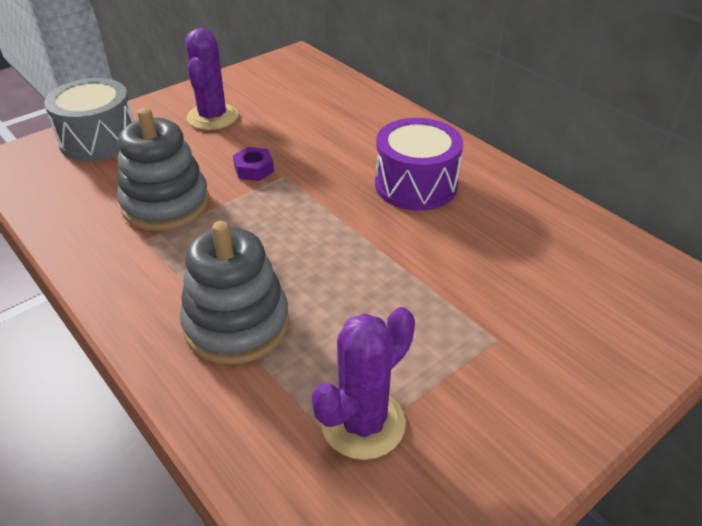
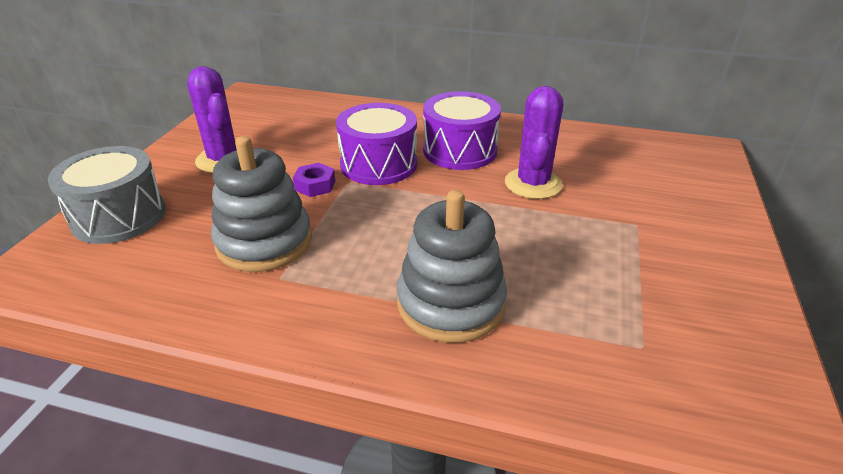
camera: 35 degrees left, 5 degrees down
purple cactus [312,307,415,460] -> purple cactus moved to [505,86,563,199]
none -> purple drum [336,103,417,185]

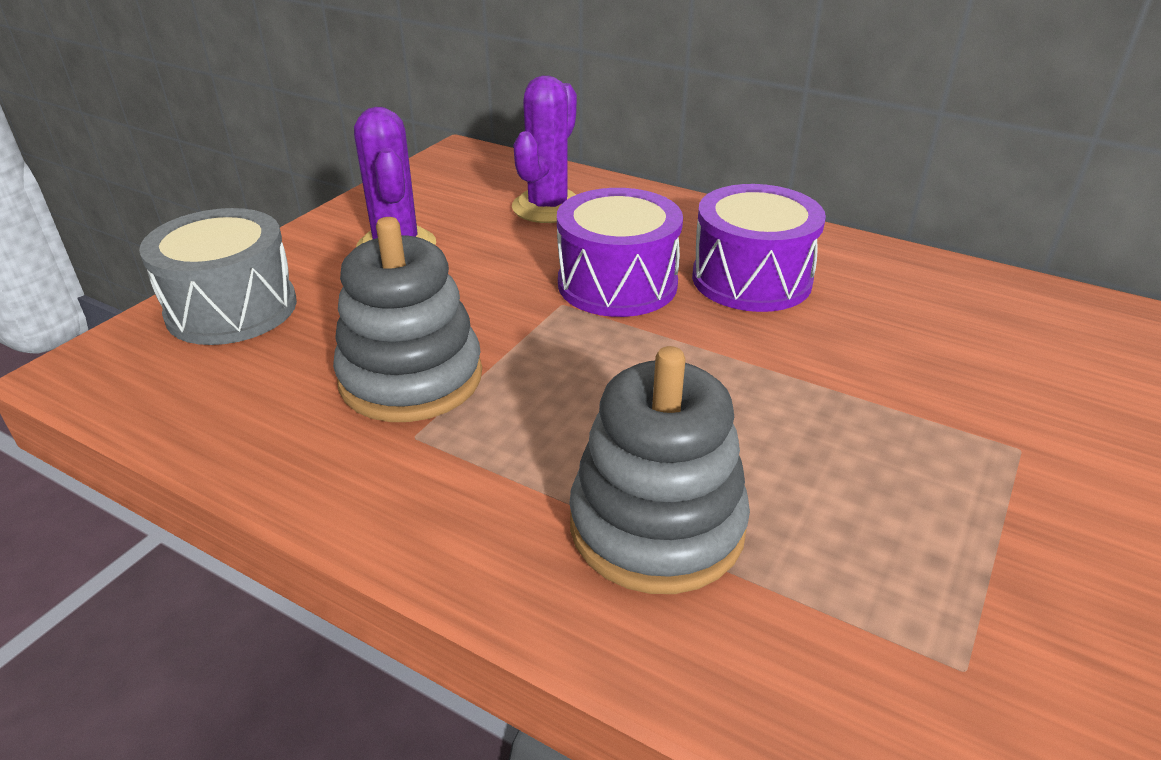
camera: 15 degrees right, 0 degrees up
purple nut [293,163,335,197] -> none
purple cactus [505,86,563,199] -> purple cactus moved to [512,76,577,223]

